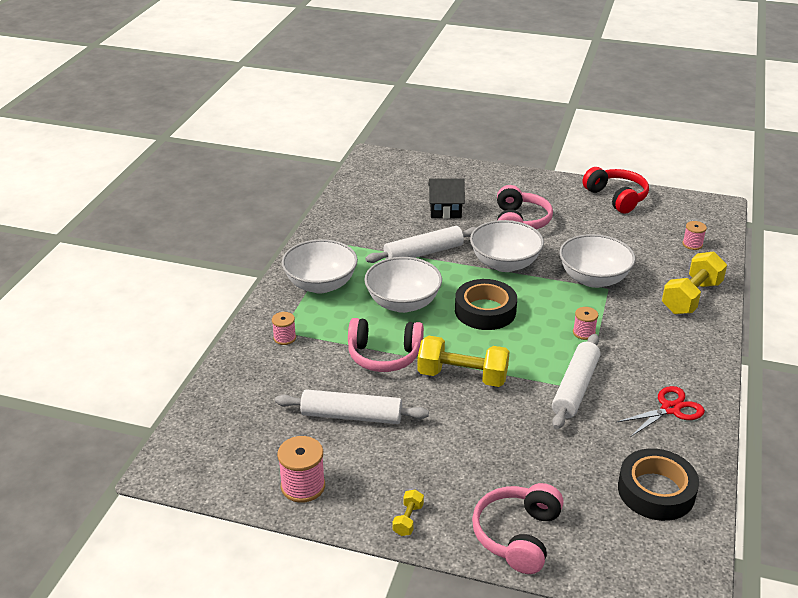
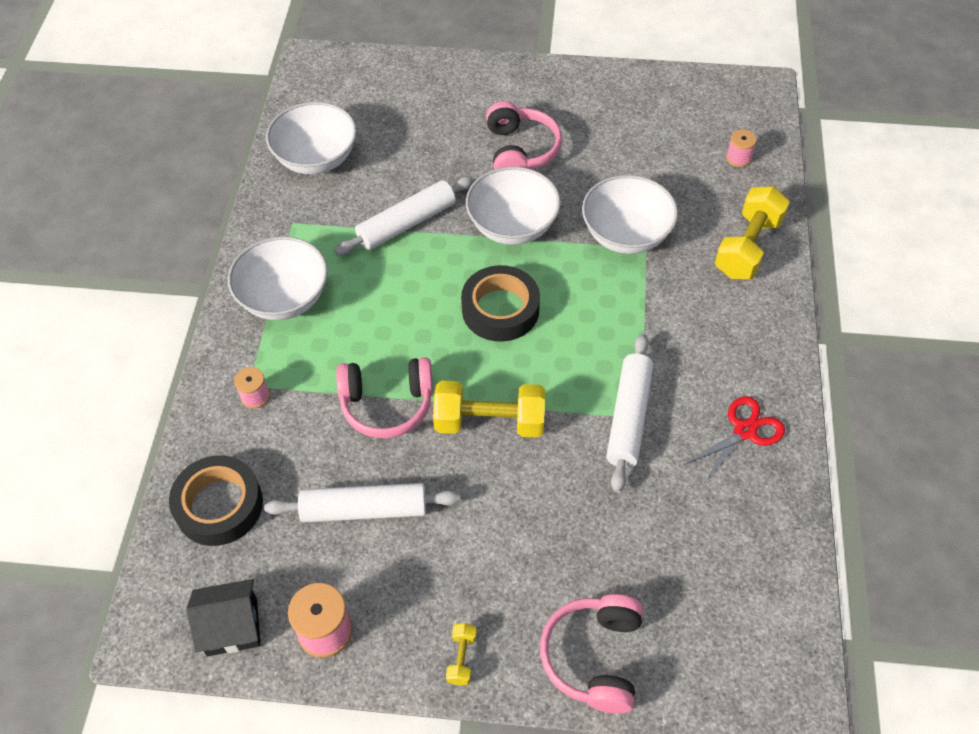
camera: 10 degrees left, 20 degrees up
white bowl [364,257,442,313] -> white bowl moved to [266,102,357,174]
black house [428,178,465,219] -> black house moved to [186,579,261,656]
pink spool [573,307,598,340] -> none
red headphones [583,167,649,214] -> none
black tape [618,448,699,521] -> black tape moved to [169,455,263,546]

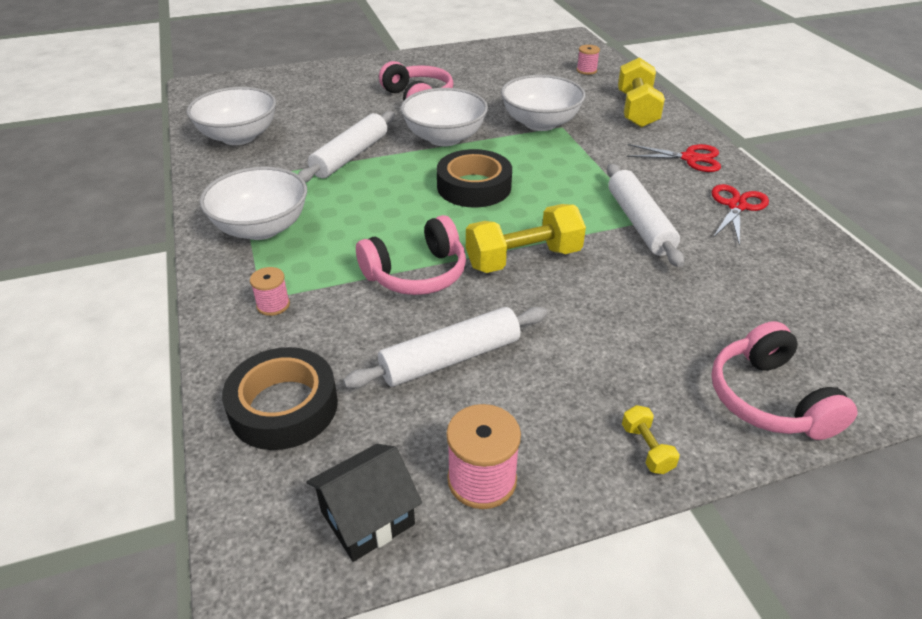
camera: 25 degrees left, 15 degrees down
none -> red scissors [627,144,721,172]

